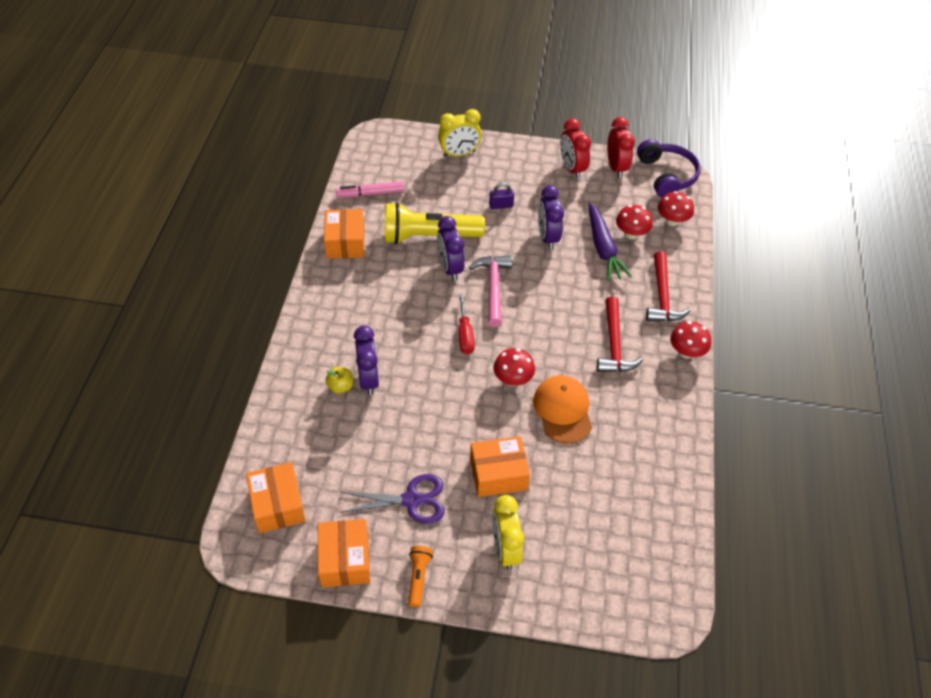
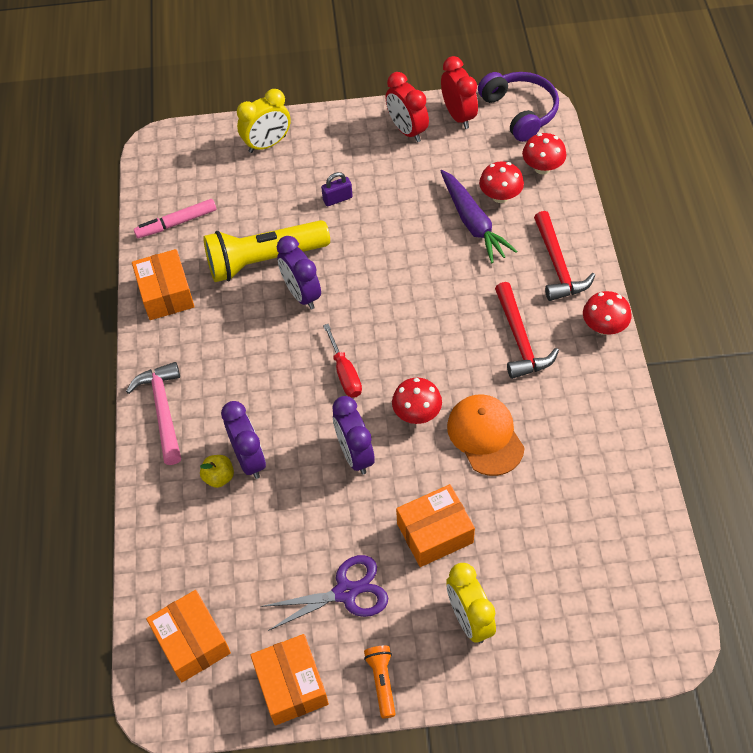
camera: 10 degrees left, 5 degrees up
pink hammer [469,255,512,327] -> pink hammer moved to [126,362,181,465]
purple clock [538,186,564,250] -> purple clock moved to [332,396,375,475]

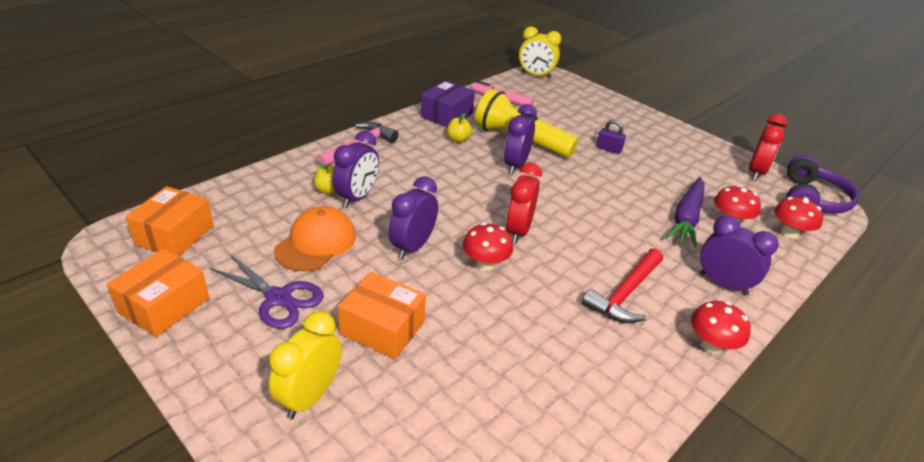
camera: 45 degrees right, 20 degrees down
orange box [132,249,195,320] -> purple box [421,80,475,127]
yellow clock [237,89,291,153] -> yellow clock moved to [519,26,561,78]
red screwdriver [323,324,362,398] -> none
orange flashlight [364,646,396,718] -> none
red clock [385,72,429,142] -> red clock moved to [506,163,542,244]
orange cap [447,394,525,476] -> orange cap moved to [274,206,356,272]
red hammer [534,211,595,301] -> purple clock [700,215,779,295]
none -> yellow apple [447,113,472,143]

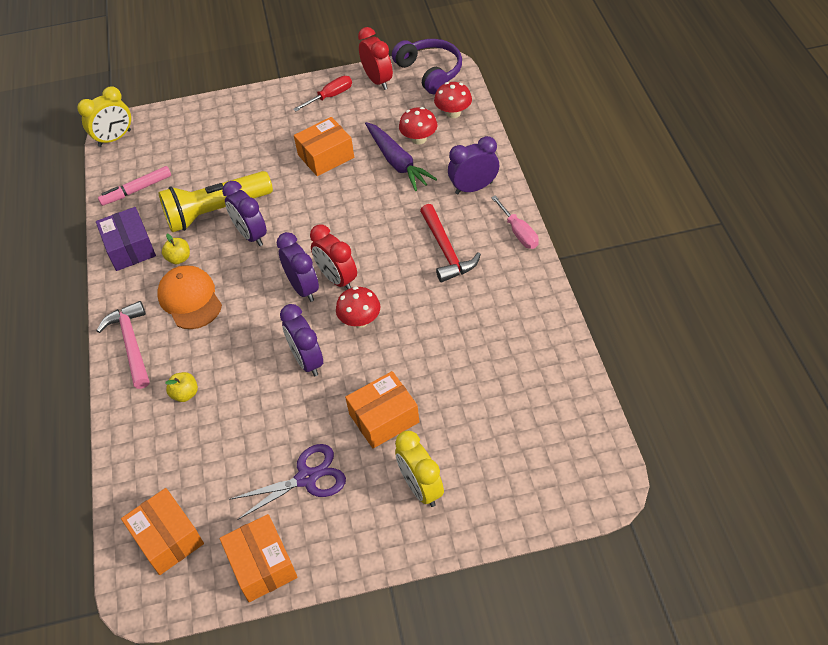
camera: 50 degrees left, 15 degrees up
orange cap [274,206,356,272] -> orange cap moved to [157,265,222,329]
purple clock [332,131,379,207] -> purple clock moved to [277,232,319,302]
purple padlock [596,120,626,154] -> none
red mushroom [691,301,750,354] -> pink screwdriver [491,195,539,249]
none -> red screwdriver [293,76,352,111]
none -> orange box [294,117,354,176]

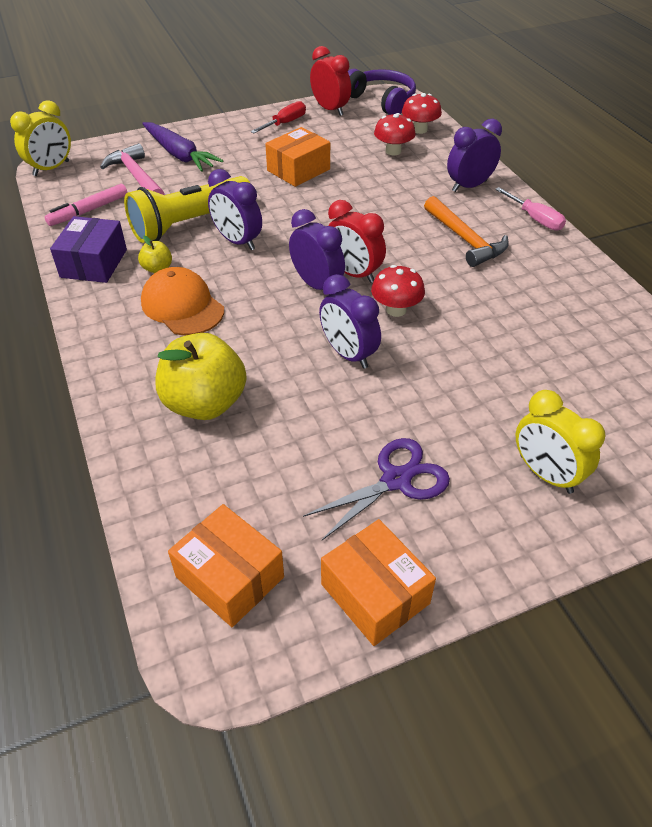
camera: 15 degrees left, 5 degrees down
purple box [96,207,156,271] -> purple box turned 45 degrees clockwise [50,216,127,283]
pink hammer [97,301,149,389] -> pink hammer moved to [100,143,165,195]
yellow apple [165,372,198,402] -> yellow apple [155,333,246,420], size x2.21
orange box [345,371,419,448] -> none
purple carrot [365,122,437,191] -> purple carrot moved to [142,122,223,172]
red hammer [420,204,481,282] -> orange hammer [424,196,509,267]

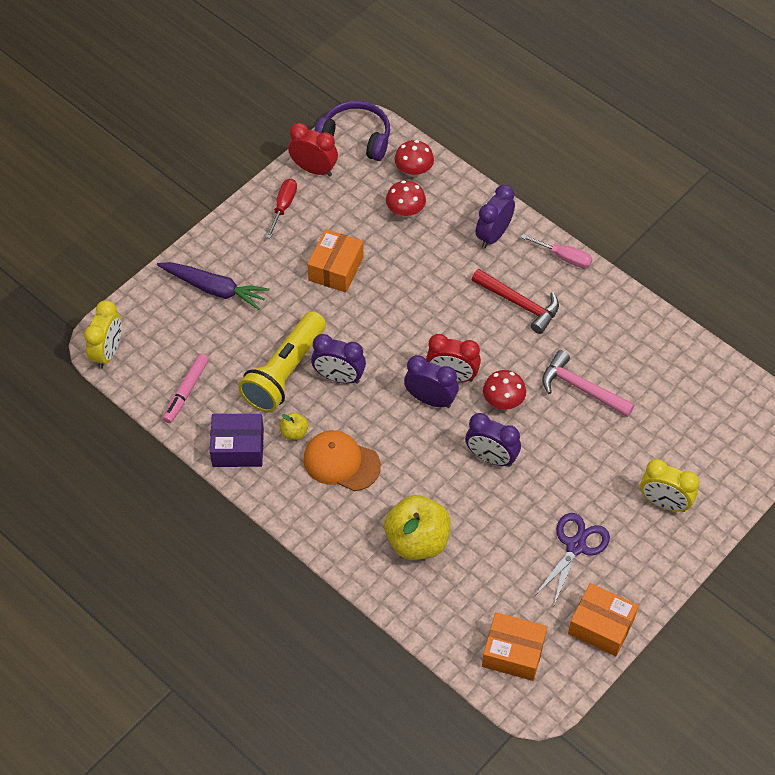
camera: 25 degrees left, 10 degrees up
purple box [50,216,127,283] -> purple box turned 75 degrees counterclockwise [210,414,264,467]
pink hammer [100,143,165,195] -> pink hammer moved to [542,350,635,417]
orange hammer [424,196,509,267] -> red hammer [472,269,559,334]

